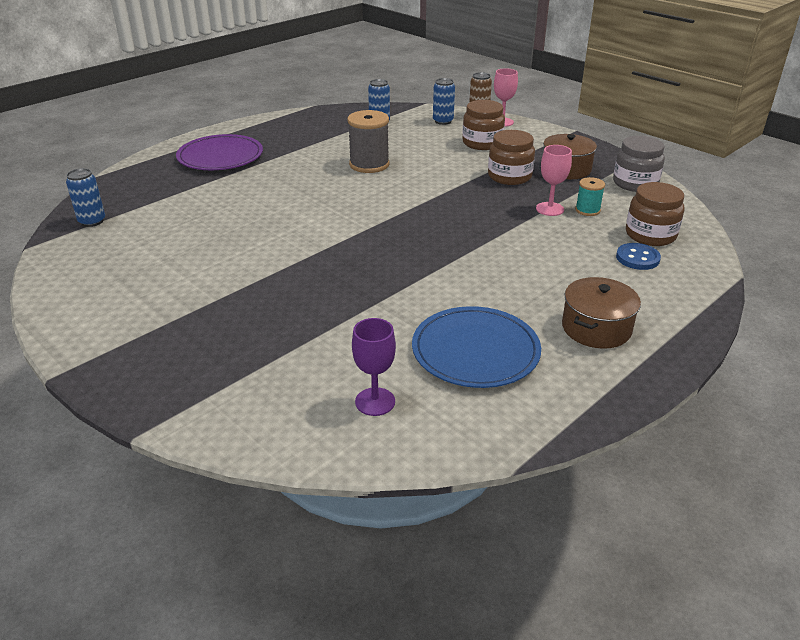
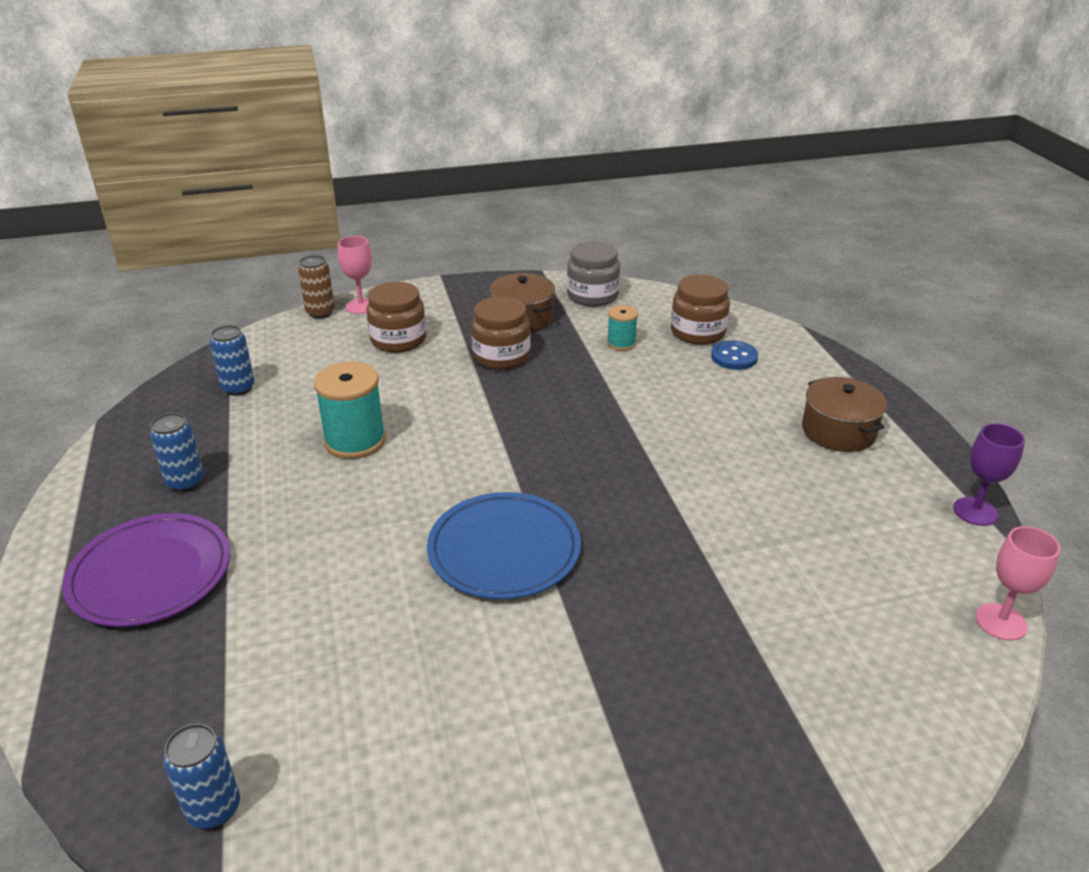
camera: 60 degrees left, 0 degrees up
grey spool [347,110,389,173] -> turquoise spool [313,362,386,459]
purple goblet [352,318,396,416] -> purple goblet moved to [953,423,1025,526]
blue plate [412,306,541,388] -> blue plate moved to [427,492,581,599]
blue can [433,78,455,125] -> blue can moved to [150,413,204,492]
pink goblet [536,145,572,216] -> pink goblet moved to [976,526,1060,641]

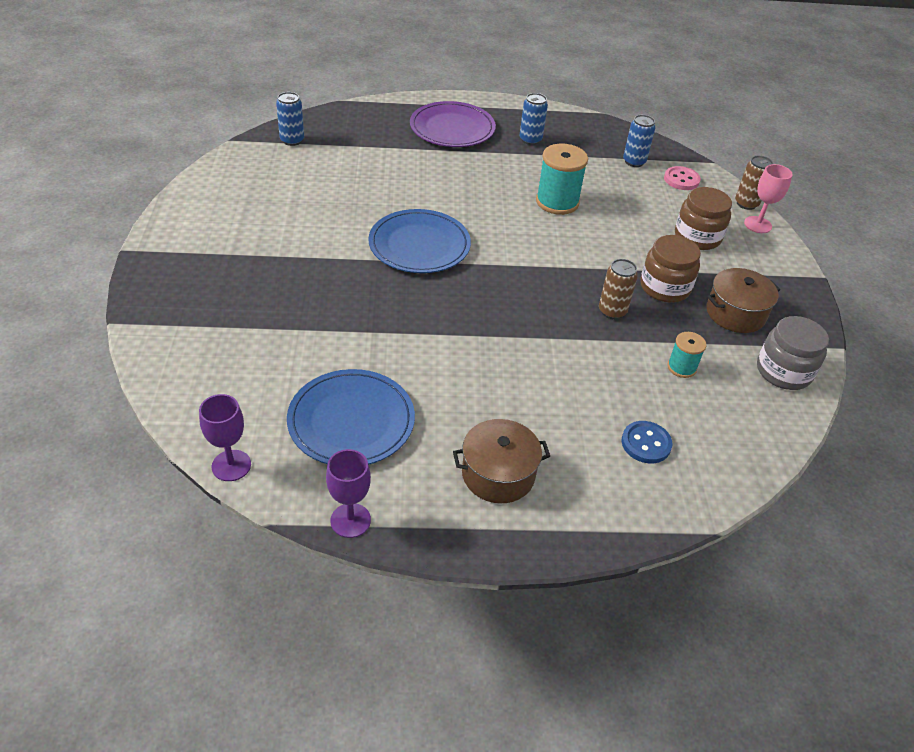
camera: 100 degrees right, 10 degrees up
brown jar [671,275,730,345] -> none
pink goblet [976,526,1060,641] -> purple goblet [199,394,251,481]
none -> blue plate [287,369,415,465]
none -> brown can [599,259,638,319]
none -> pink button [664,166,701,190]

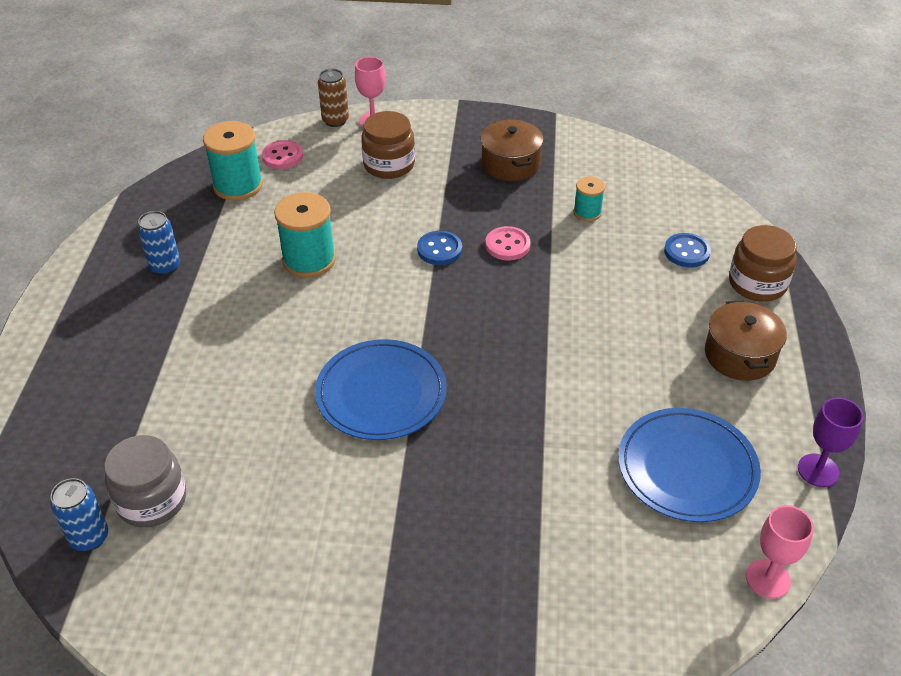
camera: 80 degrees left, 0 degrees up
purple goblet [199,394,251,481] -> pink goblet [746,505,814,599]
purple plate [410,101,496,147] -> none
brown can [599,259,638,319] -> pink button [485,226,530,260]
blue can [623,115,656,167] -> turquoise spool [203,121,263,201]
brown jar [640,235,701,303] -> brown jar moved to [729,225,797,301]
grey jar [757,316,829,390] -> grey jar moved to [104,435,186,527]
none -> blue button [417,231,462,265]

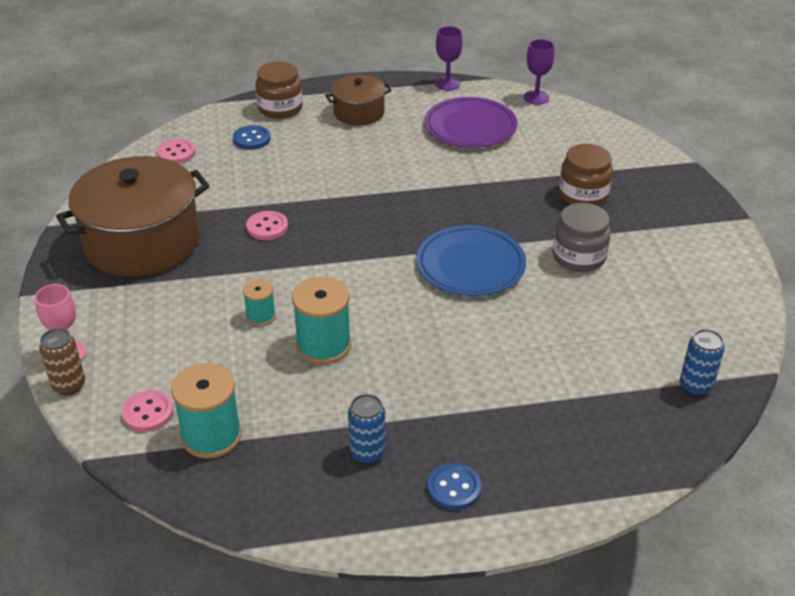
camera: 105 degrees left, 5 degrees down
grey jar [104,435,186,527] -> grey jar moved to [553,203,611,272]
brown jar [361,111,415,179] -> brown jar moved to [559,144,613,206]
blue button [417,231,462,265] -> blue button moved to [427,463,481,510]
brown pot [481,120,543,181] -> brown pot [56,156,210,277], size x1.92
turquoise spool [573,176,605,221] -> turquoise spool moved to [243,279,276,326]
blue plate [618,408,761,522] -> purple plate [424,97,518,148]
pink goblet [746,505,814,599] -> purple goblet [524,39,554,105]
none -> pink button [157,139,196,164]

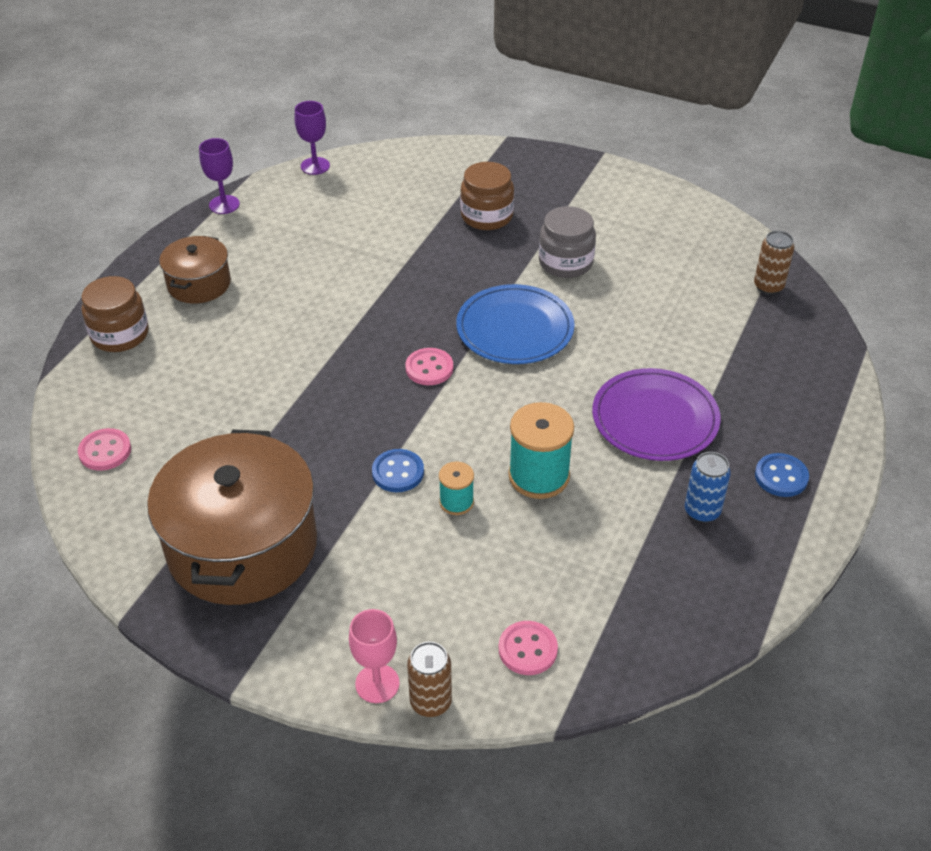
camera: 55 degrees left, 5 degrees up
turquoise spool [171,363,242,459] -> none
blue button [233,125,270,150] -> blue button moved to [372,449,424,492]
pink button [246,211,288,240] -> pink button moved to [405,348,453,385]
purple plate [424,97,518,148] -> purple plate moved to [592,368,721,461]
blue can [680,329,725,396] -> brown can [754,231,794,295]

